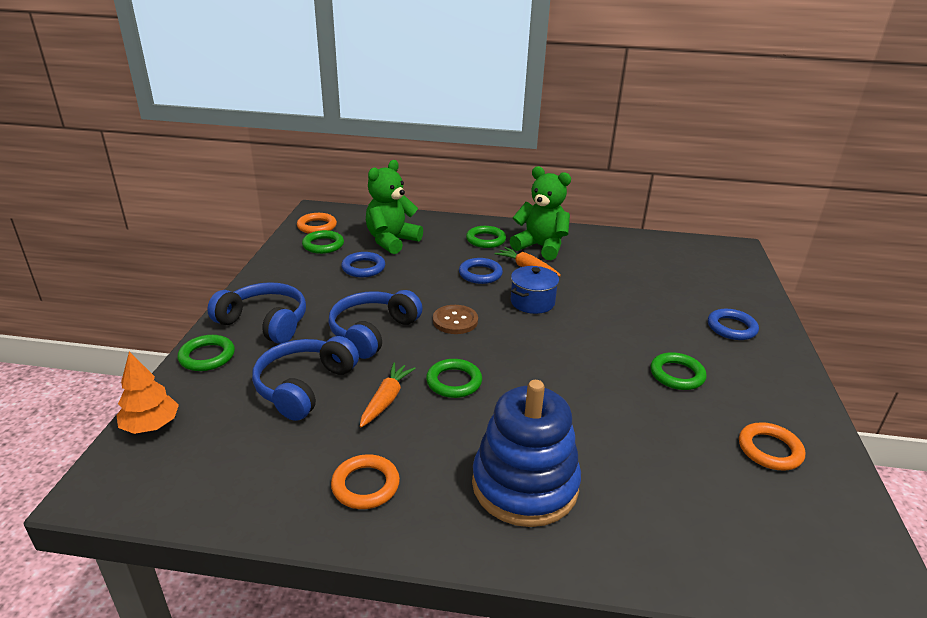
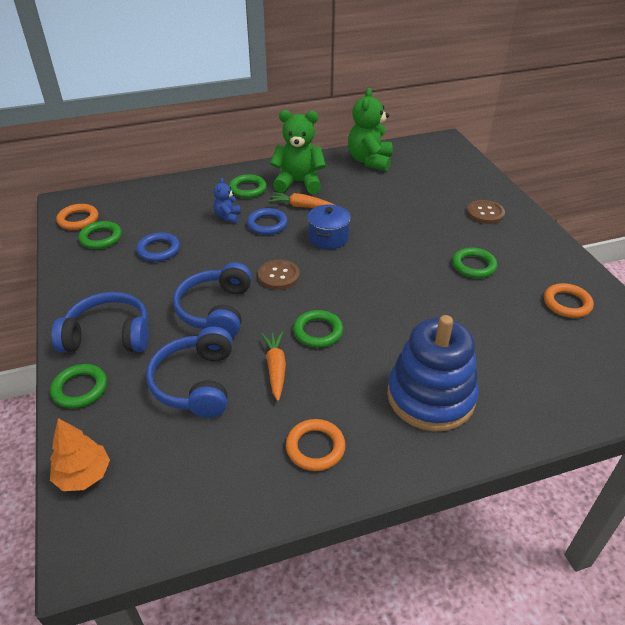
camera: 25 degrees left, 10 degrees up
green teddy bear [366,160,423,254] -> green teddy bear moved to [348,88,393,171]
blue ring [708,309,759,340] -> brown button [467,200,505,224]
none -> blue teddy bear [213,178,241,223]

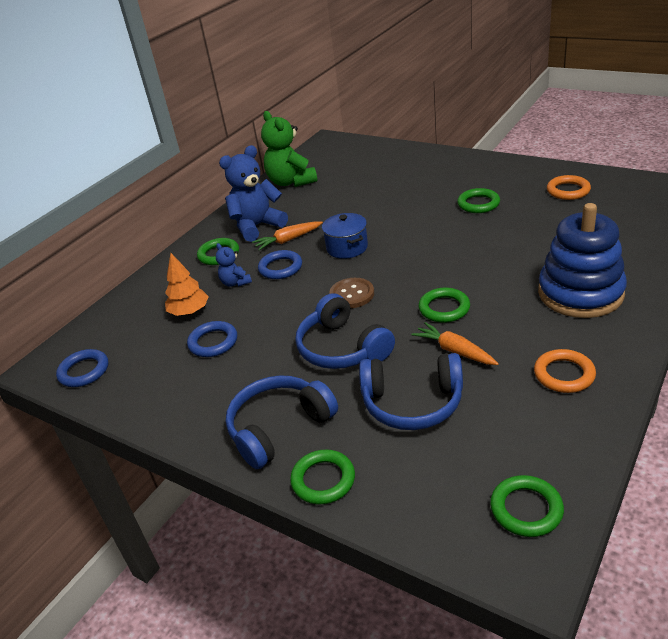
camera: 35 degrees left, 5 degrees down
orange tree [50,418,110,491] -> orange tree moved to [165,253,209,316]
orange ring [56,204,98,230] -> blue ring [56,349,109,387]
green ring [78,221,122,249] -> green ring moved to [490,475,564,537]
blue headphones [146,326,232,418] -> blue headphones turned 45 degrees counterclockwise [359,353,463,430]
green teddy bear [270,110,326,194] -> blue teddy bear [219,145,288,242]
brown button [467,200,505,224] -> none

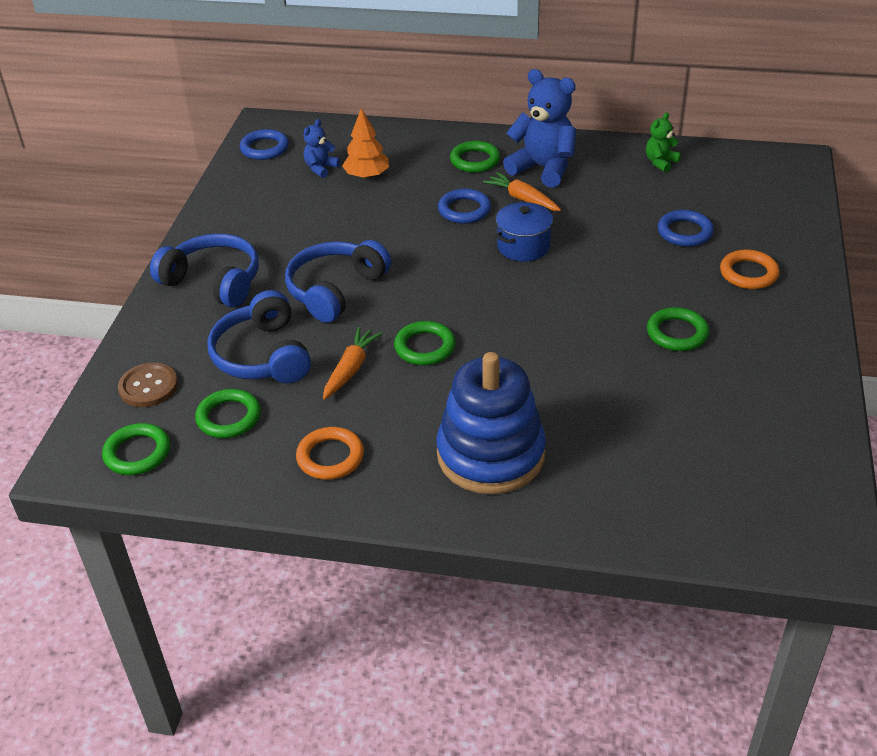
camera: 65 degrees right, 5 degrees up
blue ring [187,321,237,357] -> blue ring moved to [657,210,714,247]
blue teddy bear [216,243,252,287] -> blue teddy bear moved to [303,119,340,178]
green teddy bear [261,111,318,187] -> green teddy bear [646,113,681,172], size x0.51
green ring [290,450,355,504] -> green ring moved to [195,389,261,438]
brown button [329,278,374,308] -> brown button moved to [118,362,178,407]
orange ring [547,175,591,200] -> orange ring moved to [720,250,780,289]

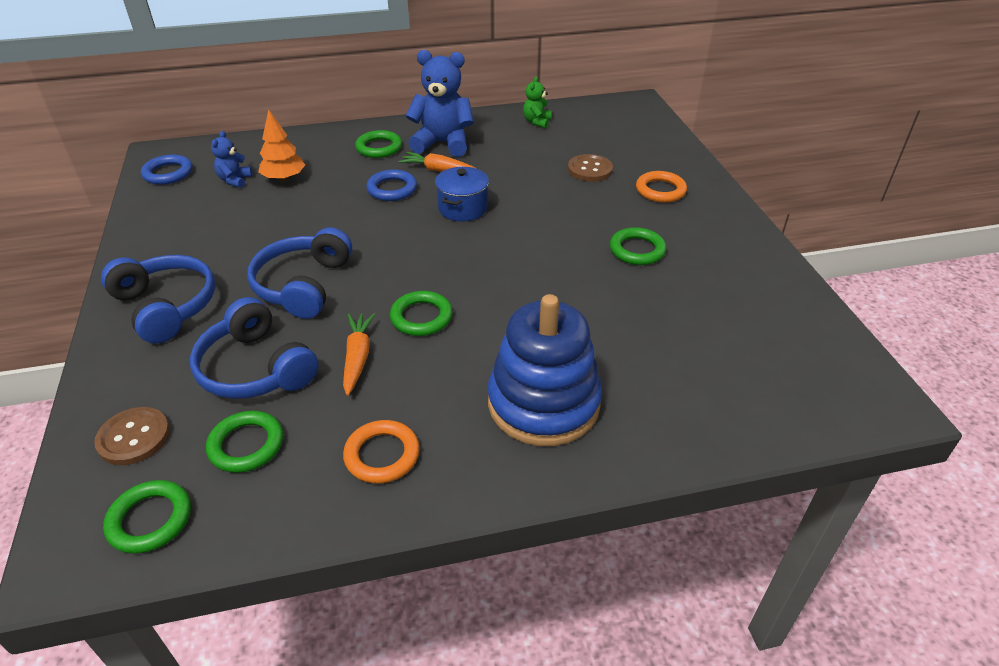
camera: 25 degrees left, 0 degrees up
blue headphones [150,234,259,307] -> blue headphones turned 45 degrees clockwise [101,255,215,344]
blue ring [657,210,714,247] -> brown button [568,154,613,182]

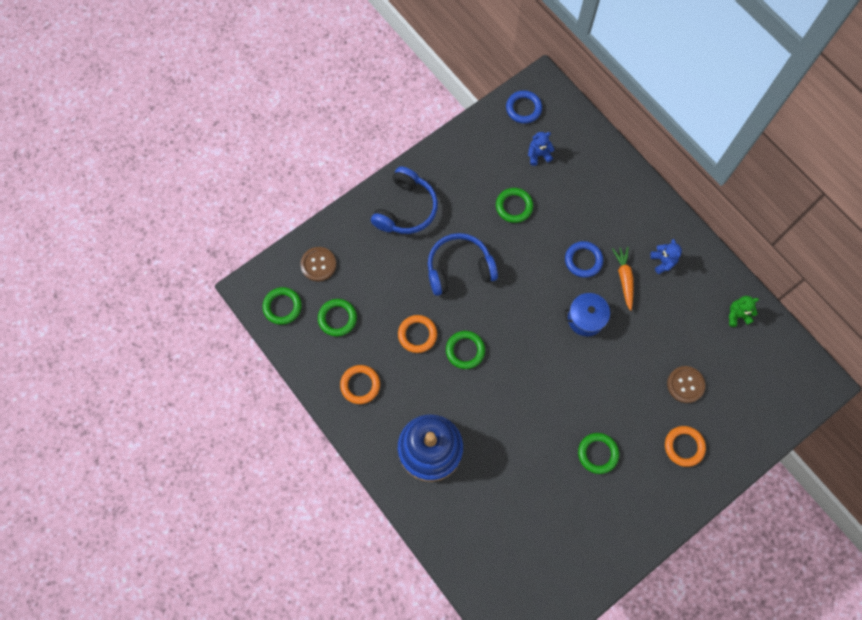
camera: 65 degrees right, 30 degrees up
blue headphones [190,297,319,399] -> none
orange tree [258,109,305,181] -> none
orange carrot [343,313,375,396] -> orange ring [398,315,437,353]
green ring [355,130,402,158] -> green ring moved to [496,188,533,223]
blue teddy bear [406,50,474,157] -> blue teddy bear [650,239,682,274], size x0.51

